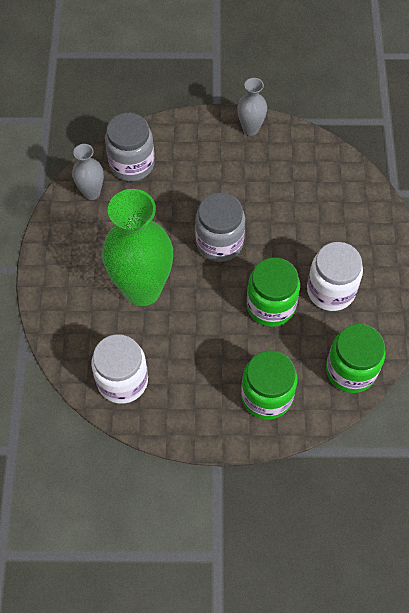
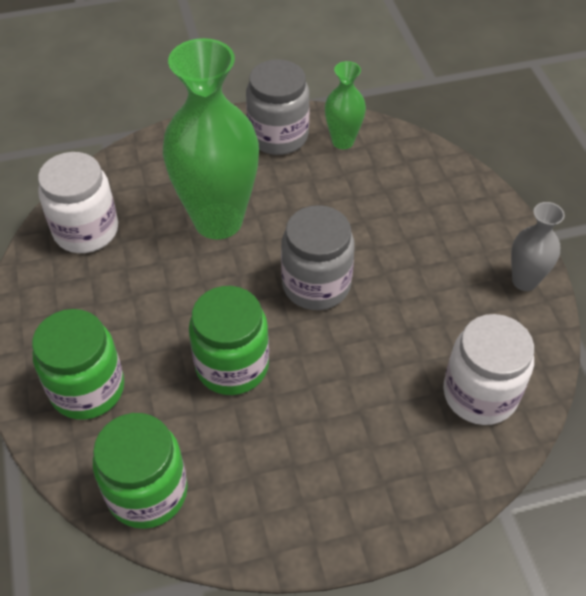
camera: 75 degrees right, 10 degrees down
grey vase [72,144,104,200] -> green vase [325,61,366,149]
grey jar [105,113,155,181] -> grey jar moved to [246,59,310,155]
white jar [307,242,363,311] -> white jar moved to [443,314,534,425]

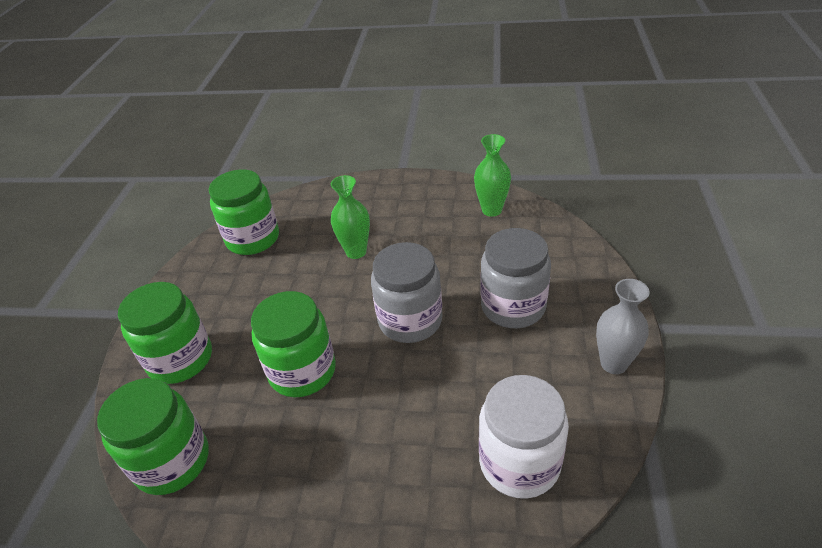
camera: 25 degrees right, 10 degrees down
white jar [38,152,118,253] -> green jar [209,169,279,255]
green vase [163,38,259,240] -> green vase [331,175,370,259], size x0.49
grey jar [246,59,310,155] -> grey jar moved to [481,228,551,328]

